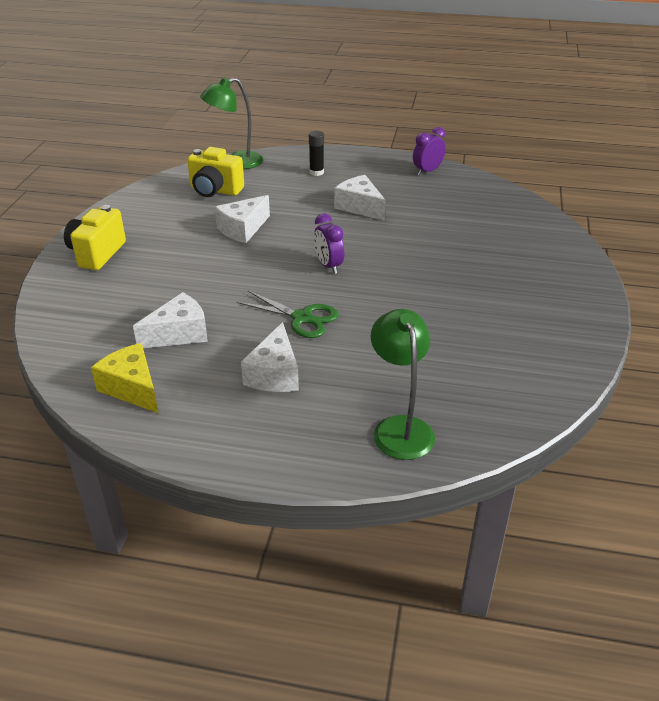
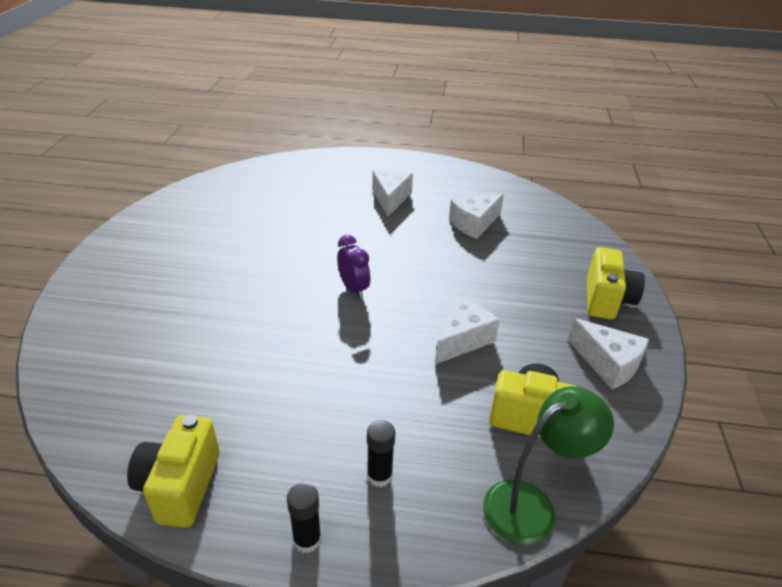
camera: 175 degrees right, 0 degrees up
yellow cheese [91,343,158,413] -> none
green scissors [237,291,339,338] -> none
white cheese [334,175,386,221] -> white cheese moved to [568,318,649,389]
green lamp [371,309,435,460] -> none
purple clock [413,127,446,175] -> yellow camera [127,415,220,528]
none -> black glue stick [287,483,321,553]

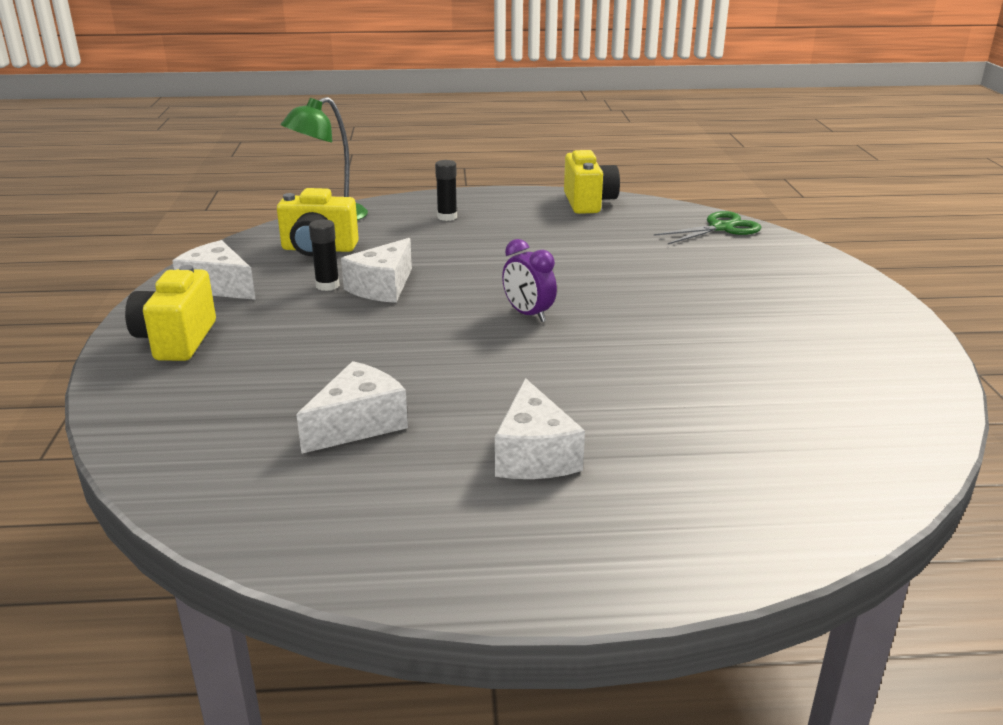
camera: 170 degrees right, 10 degrees down
black glue stick [287,483,321,553] -> black glue stick moved to [309,219,340,291]
none -> green scissors [654,211,762,244]

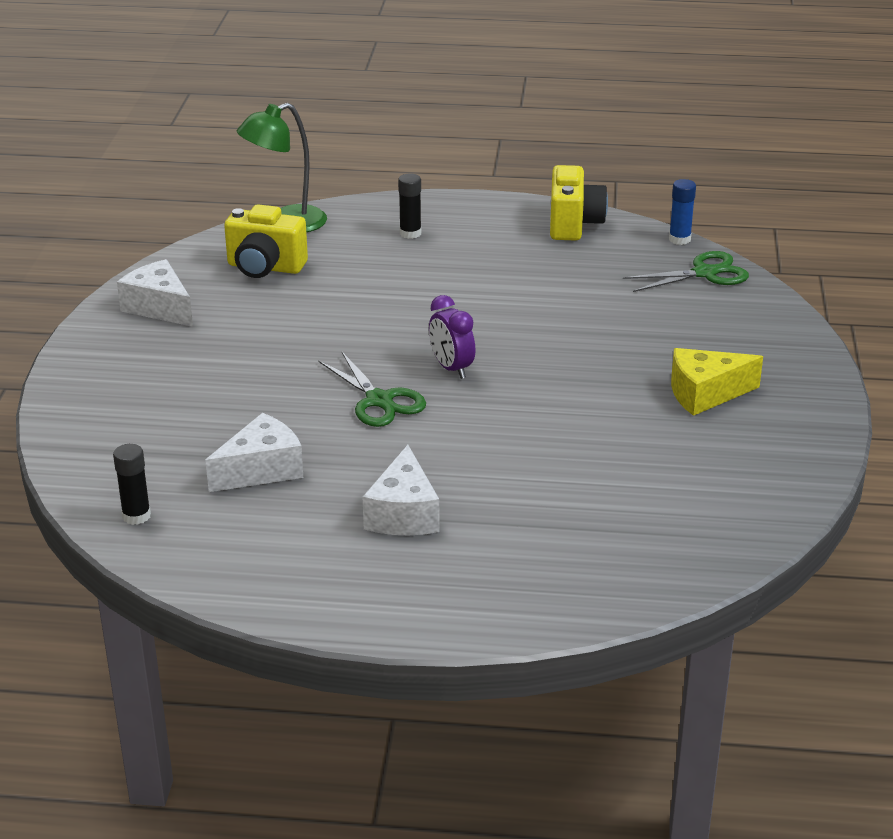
camera: 10 degrees right, 5 degrees up
yellow camera [125,265,216,361] -> none
black glue stick [309,219,340,291] -> black glue stick moved to [113,444,151,525]
white cheese [341,238,412,303] -> none
none -> green scissors [319,352,426,427]
none -> blue glue stick [669,179,696,245]
none -> yellow cheese [671,348,763,416]

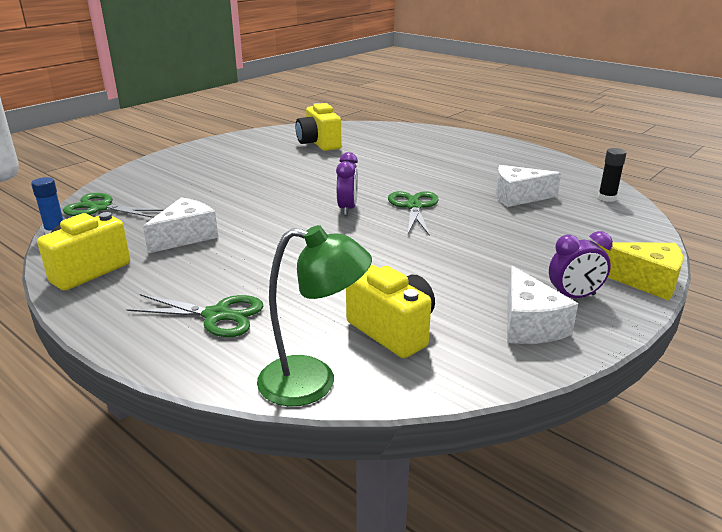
camera: 145 degrees left, 5 degrees down
white cheese [363,445,440,535] -> white cheese moved to [143,197,218,253]
black glue stick [398,173,421,239] -> green scissors [126,294,263,337]
yellow cheese [671,348,763,416] -> yellow cheese moved to [597,242,683,301]
none -> yellow camera [295,103,342,151]
none -> purple clock [549,231,613,298]

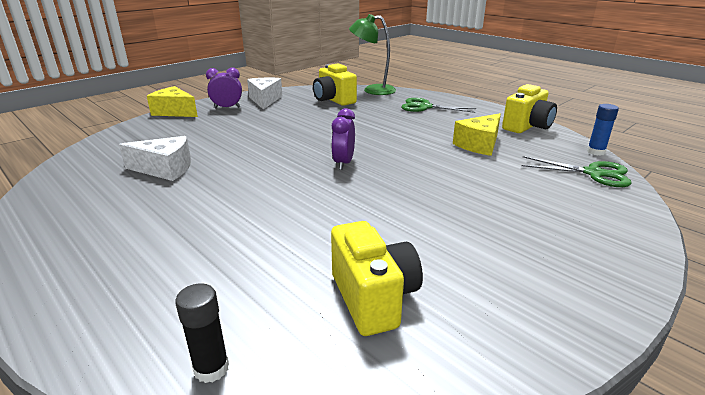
camera: 175 degrees left, 0 degrees up
white cheese [143,197,218,253] -> yellow cheese [453,113,501,156]
green scissors [388,191,439,236] -> none
black glue stick [598,148,626,202] -> black glue stick moved to [175,283,229,383]

